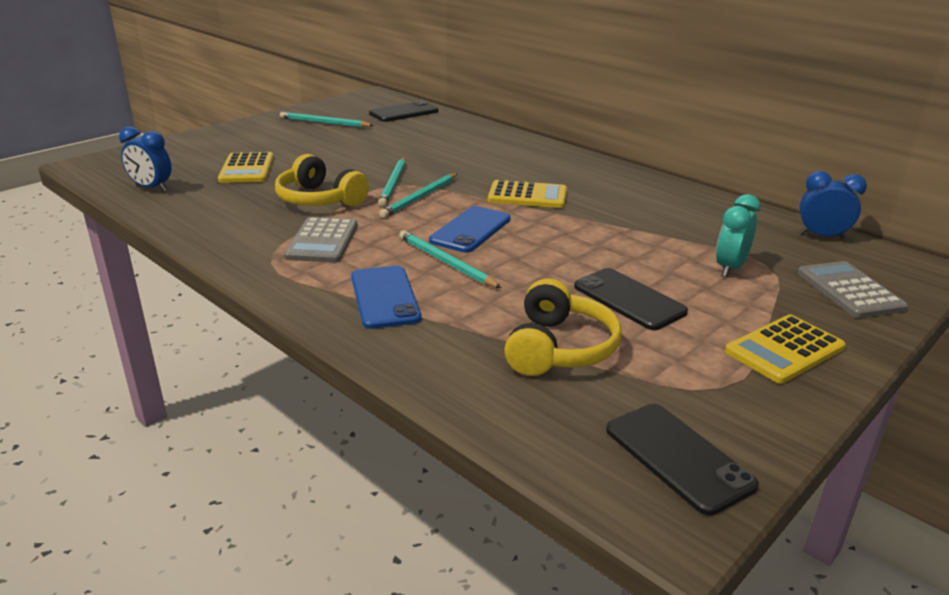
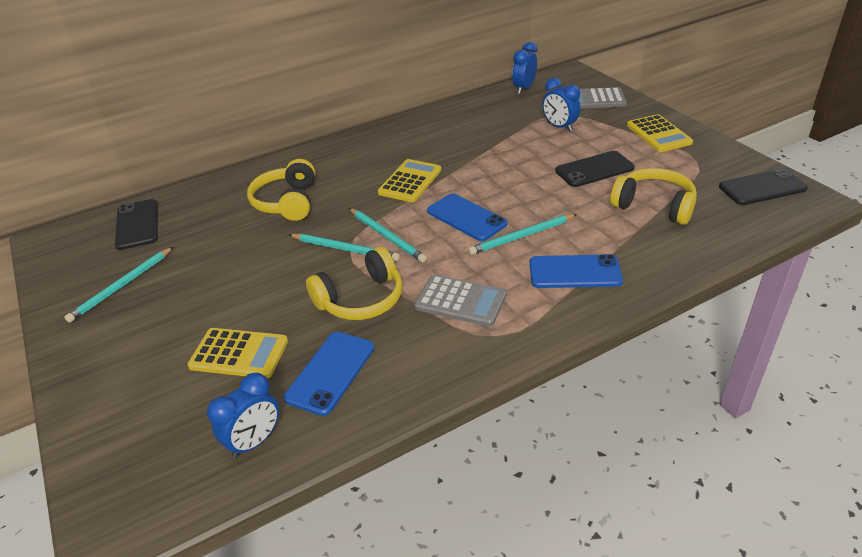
camera: 70 degrees left, 10 degrees up
turquoise clock [716,194,761,277] -> blue clock [543,78,580,132]
none -> yellow headphones [247,159,315,221]
none -> blue phone [284,332,374,416]

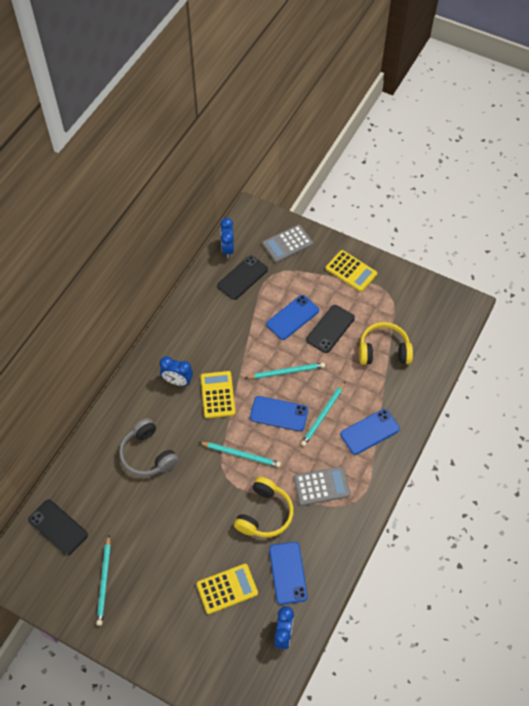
camera: 35 degrees left, 20 degrees up
yellow headphones [247,159,315,221] -> grey headphones [119,418,179,476]
turquoise pencil [289,234,400,261] -> turquoise pencil moved to [245,362,325,379]
blue clock [543,78,580,132] -> blue clock moved to [159,356,193,386]
black phone [719,168,808,205] -> black phone moved to [217,255,268,300]
none -> blue phone [266,295,319,340]

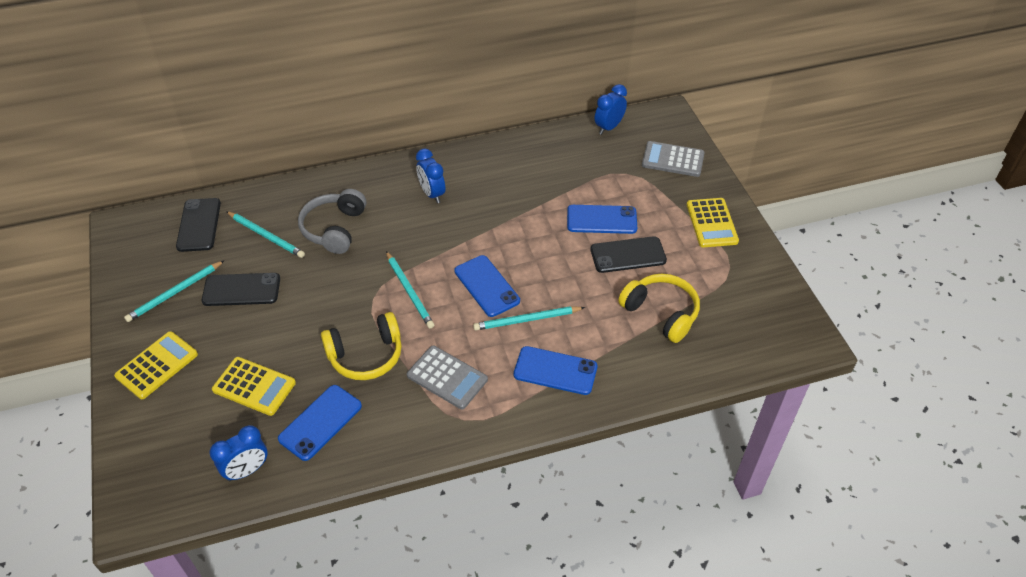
camera: 45 degrees right, 10 degrees down
yellow calculator [201,371,236,418] -> yellow calculator moved to [114,331,198,399]
black phone [217,255,268,300] -> black phone moved to [202,273,280,306]
turquoise pencil [245,362,325,379] -> turquoise pencil moved to [226,211,305,258]

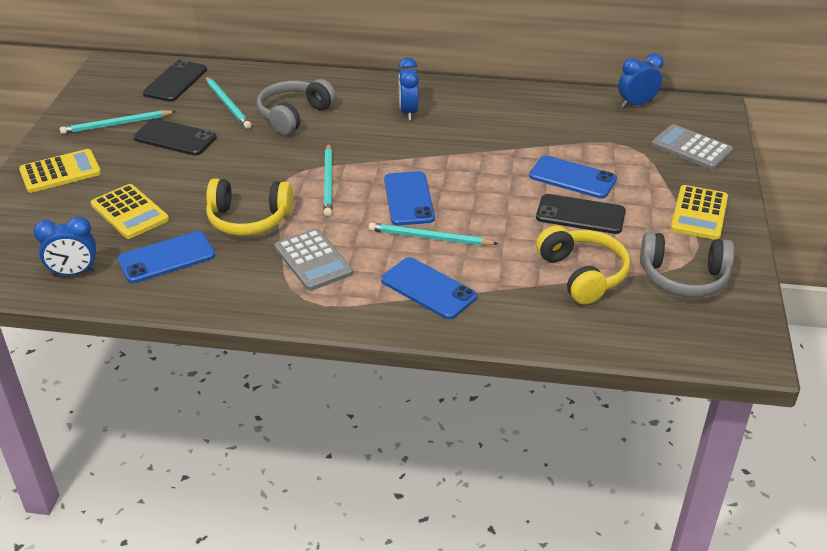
camera: 25 degrees right, 10 degrees down
none -> grey headphones [640,232,734,298]

